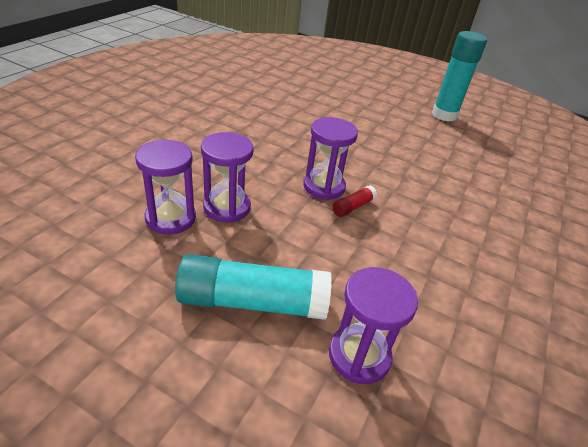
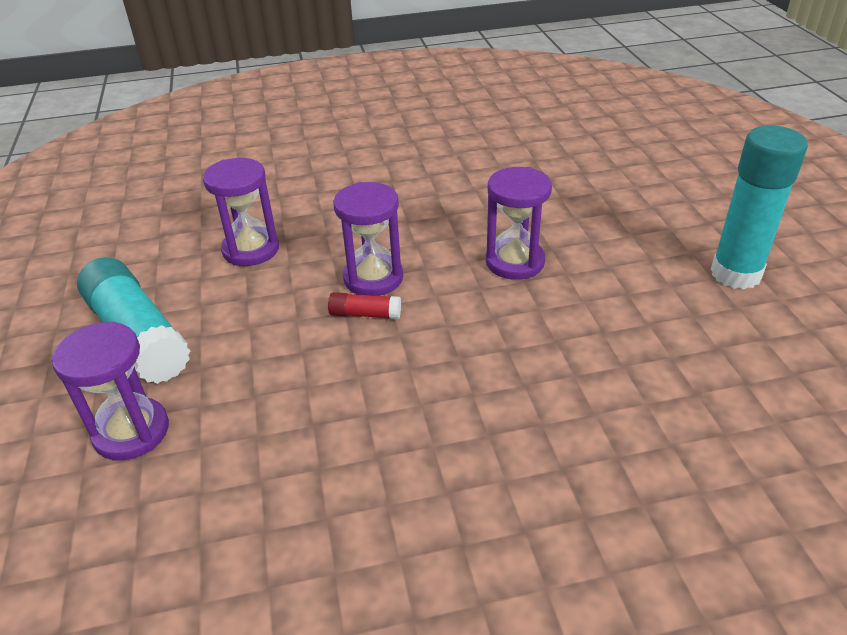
camera: 55 degrees right, 0 degrees up
purple hourglass [135,140,196,235] -> purple hourglass moved to [486,167,552,280]

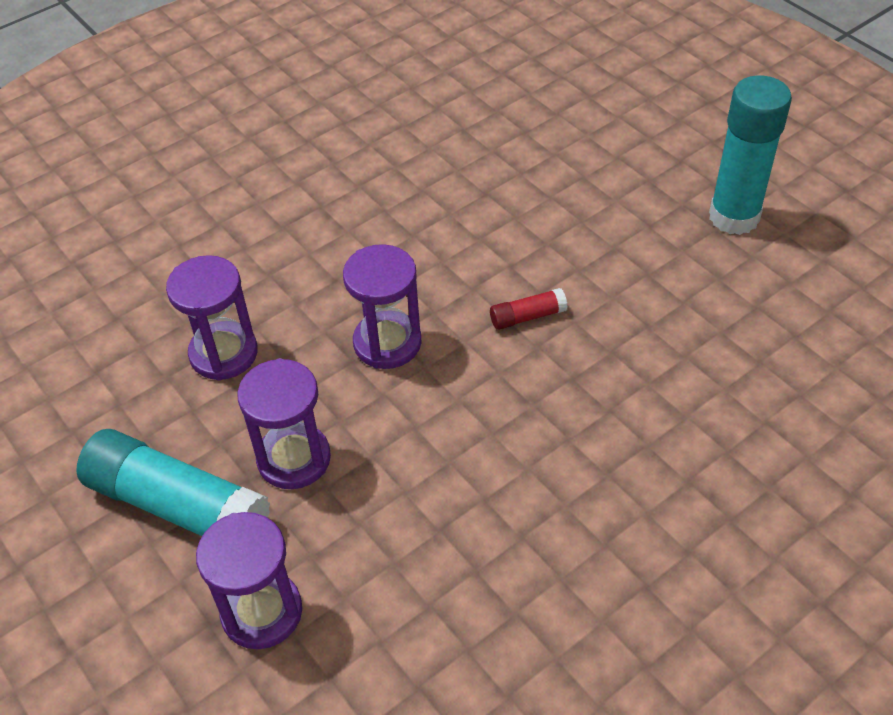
camera: 25 degrees left, 10 degrees up
red glue stick [328,292,401,319] -> red glue stick moved to [490,288,568,330]
purple hourglass [486,167,552,280] -> purple hourglass moved to [237,358,331,489]

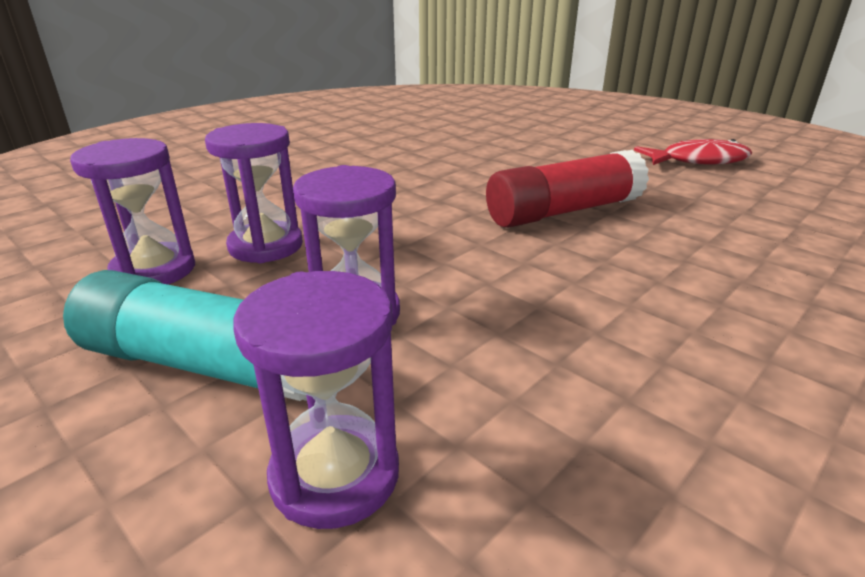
camera: 10 degrees left, 20 degrees down
purple hourglass [343,244,422,369] -> purple hourglass moved to [70,138,195,284]
red glue stick [490,288,568,330] -> red glue stick [486,150,649,228], size x2.25
turquoise glue stick [709,75,792,235] -> red fish [634,139,752,165]

